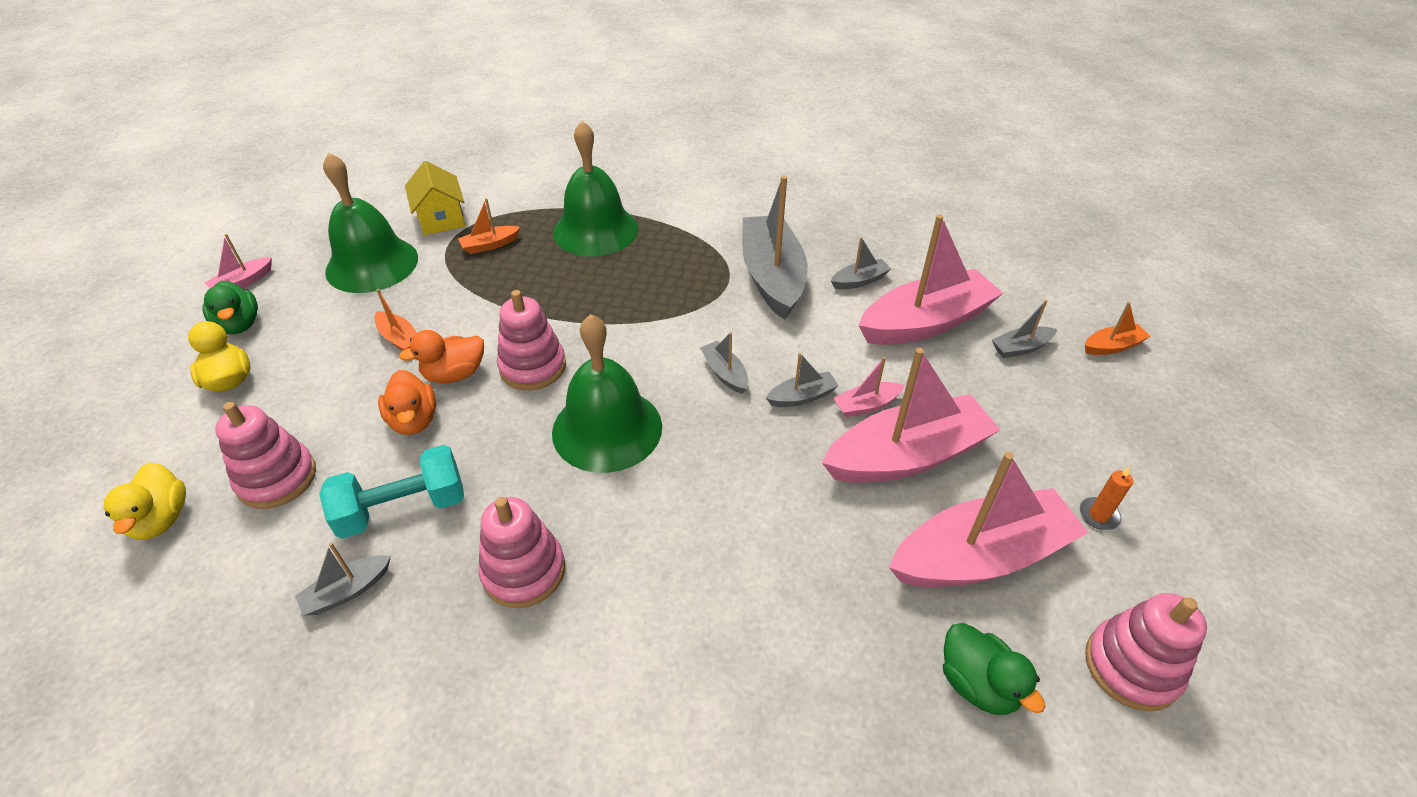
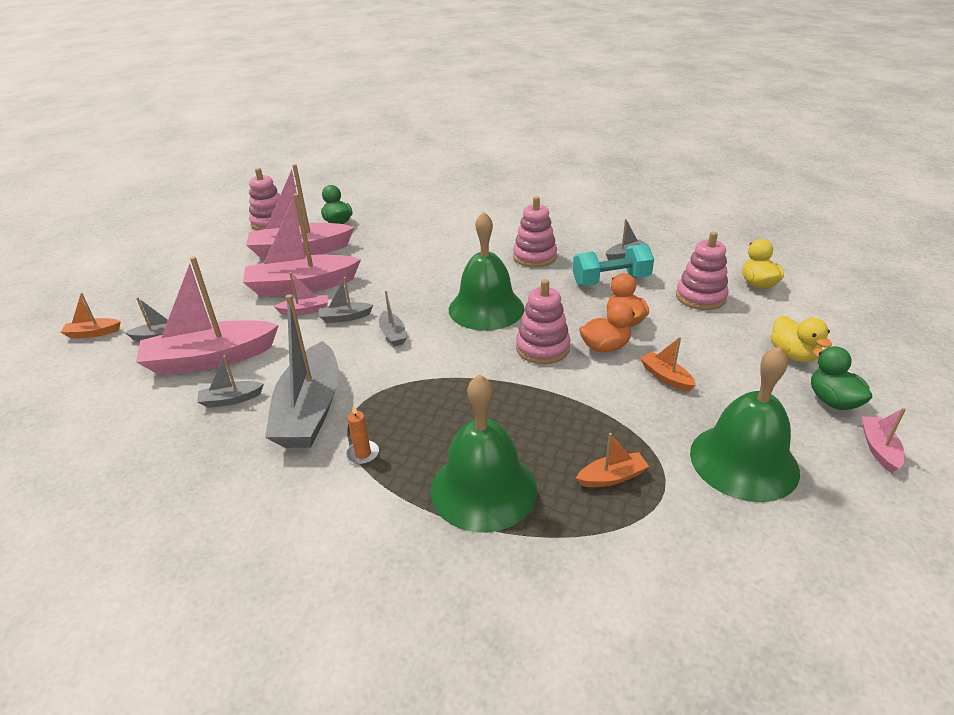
camera: 170 degrees left, 10 degrees down
pink boat [204,234,272,288] -> pink boat turned 45 degrees counterclockwise [862,408,906,473]
yellow house [405,161,465,235] -> none
orange candle [1080,467,1133,530] -> orange candle moved to [346,405,379,464]

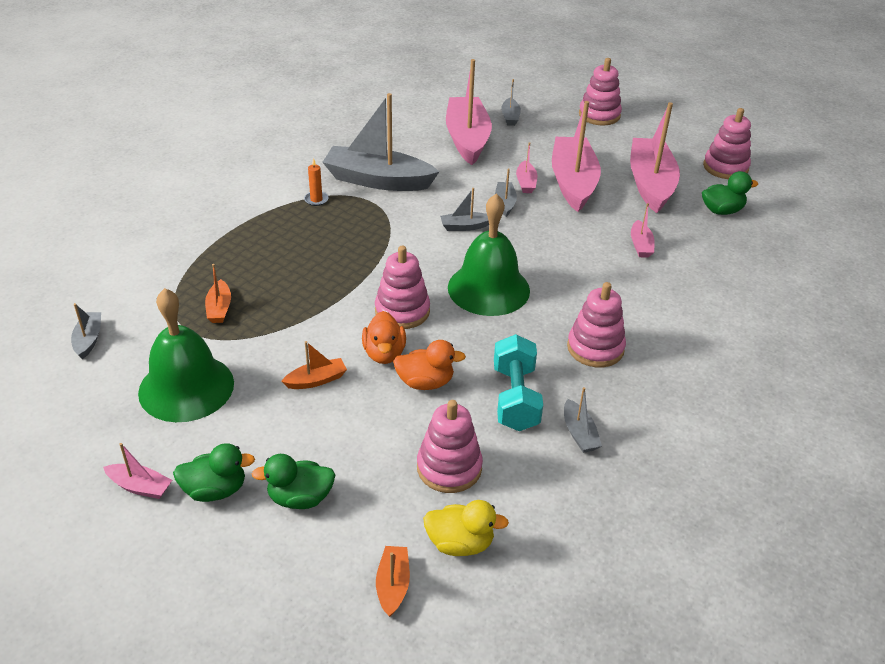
camera: 100 degrees right, 5 degrees up
orange boat [60,293,121,339] -> orange boat moved to [376,546,410,617]
grey boat [197,355,264,408] -> grey boat moved to [71,303,101,359]
green bell [430,374,537,533] -> none
yellow duck [771,316,832,362] -> green duck [252,454,335,509]
none -> pink stacking toy [579,58,622,125]
none -> pink boat [631,203,654,258]

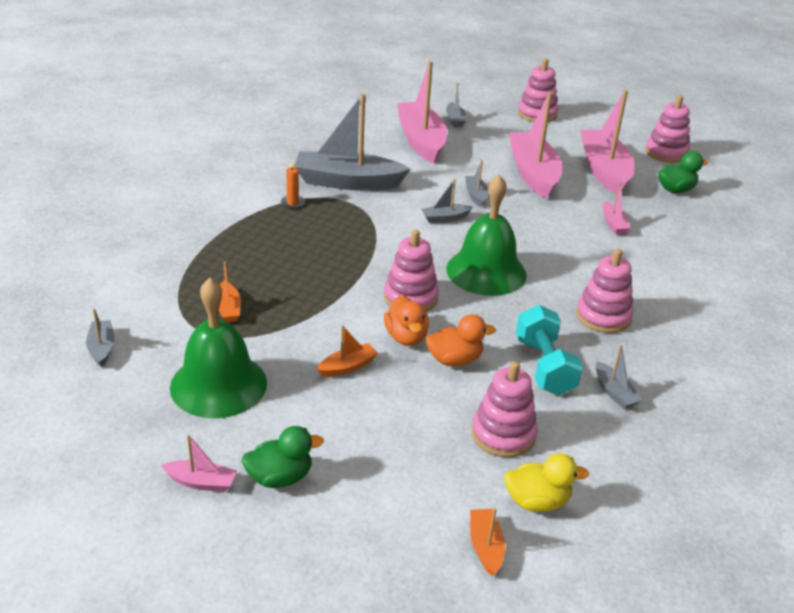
camera: 10 degrees left, 5 degrees down
green duck [252,454,335,509] -> none
pink boat [516,142,537,193] -> none

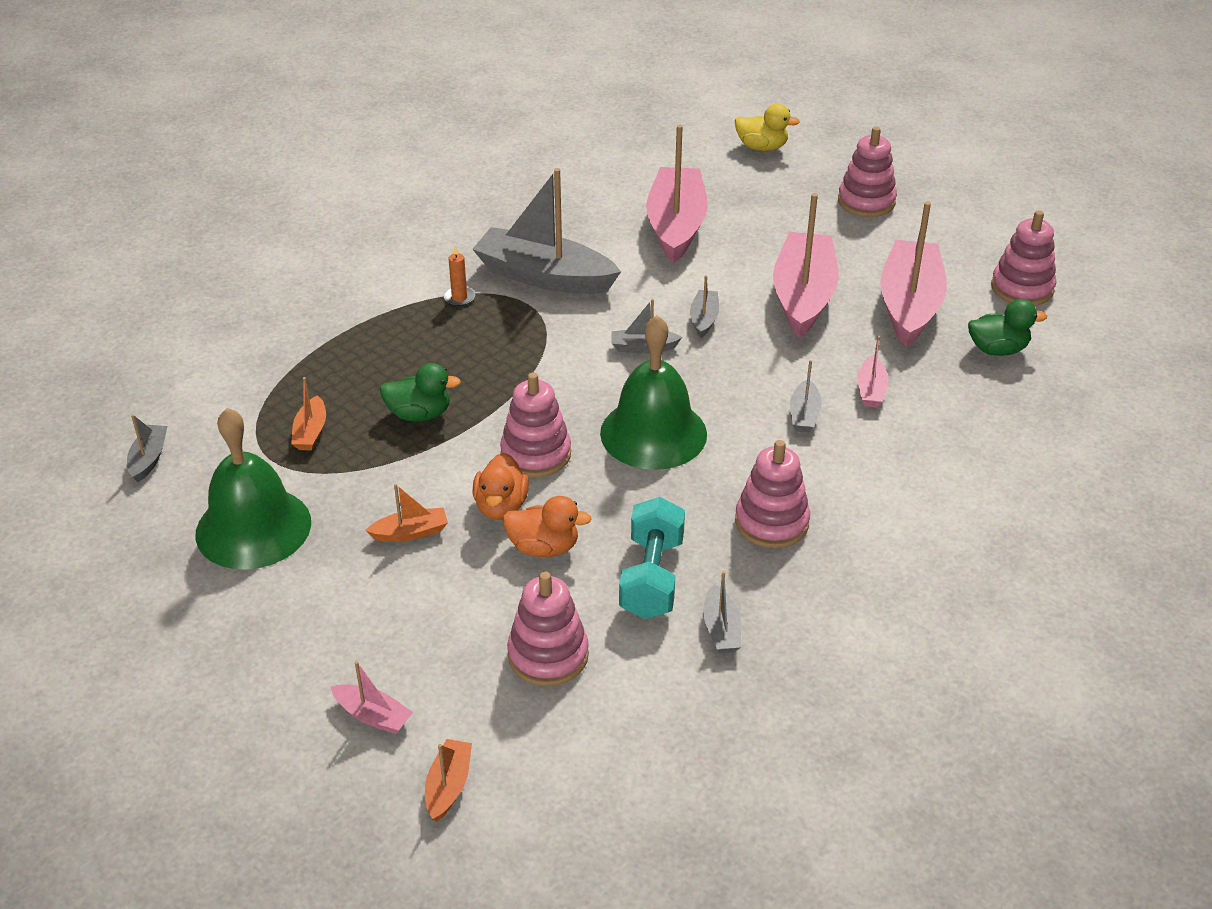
camera: 20 degrees right, 5 degrees up
pink boat [161,434,237,492] -> pink boat moved to [331,661,413,734]
green duck [242,426,324,488] -> green duck moved to [380,363,461,421]
grey boat [446,83,466,127] -> grey boat moved to [790,360,822,433]
yellow duck [504,453,589,512] -> yellow duck moved to [735,104,800,151]

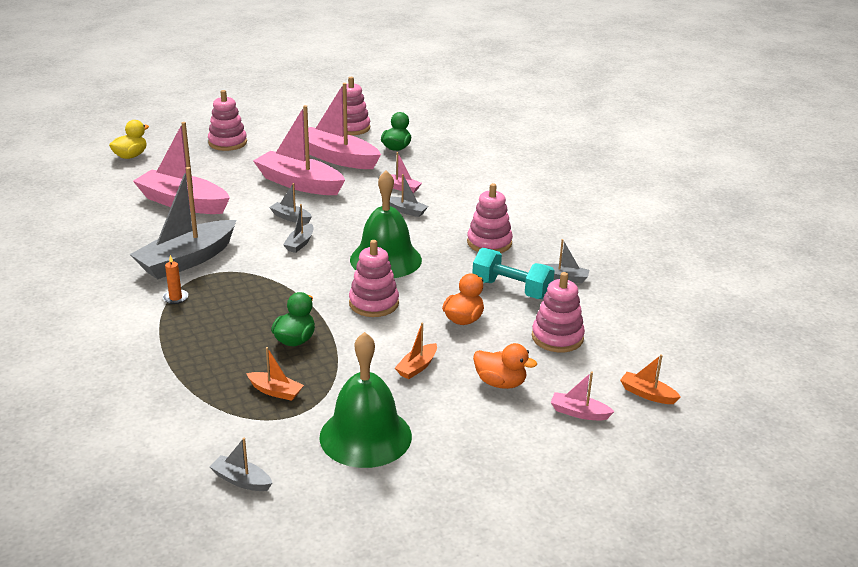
camera: 70 degrees left, 10 degrees down
pink boat [331,661,413,734] -> pink boat turned 120 degrees counterclockwise [551,372,614,420]
orange boat [365,484,448,542] -> orange boat turned 150 degrees counterclockwise [395,322,437,379]
orange duck [472,453,529,520] -> orange duck moved to [473,343,537,389]

